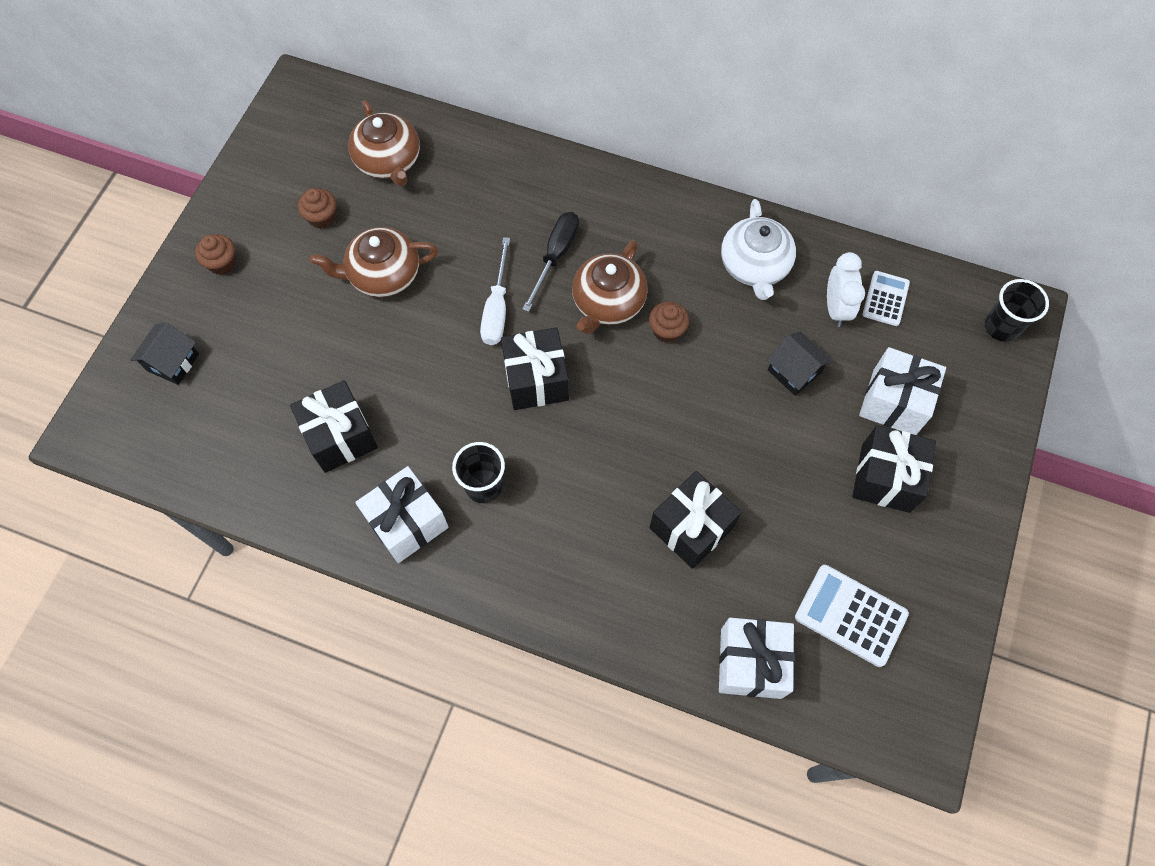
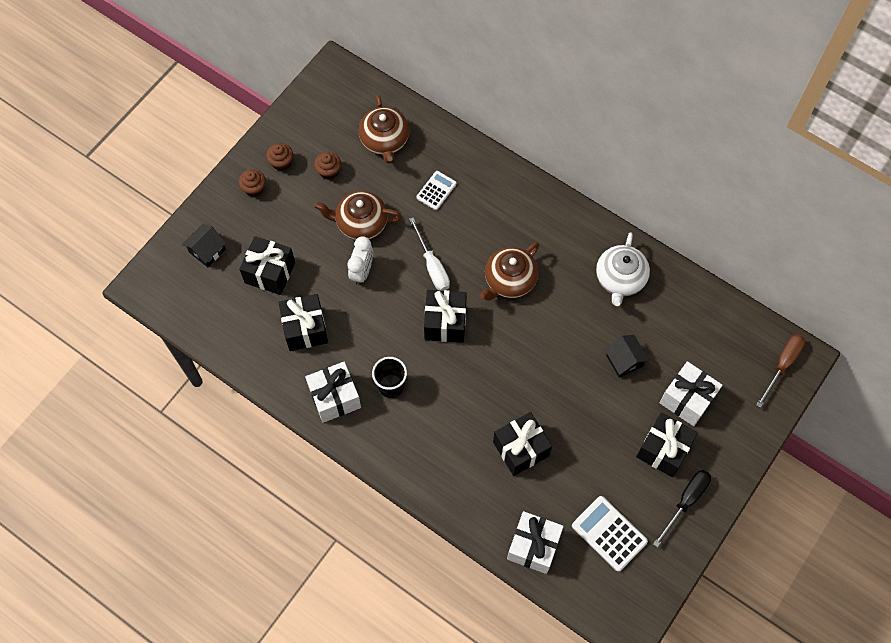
camera: 15 degrees right, 0 degrees up
white screwdriver [480,237,510,345] -> white screwdriver turned 45 degrees counterclockwise [409,217,450,291]
black screwdriver [522,212,579,312] -> black screwdriver moved to [653,470,711,548]
brown cupcake [649,302,689,343] -> brown cupcake moved to [266,143,293,171]
white clock [827,252,865,327] -> white clock moved to [348,236,373,285]
white calculator [863,271,910,326] -> white calculator moved to [416,171,457,210]
black cup [985,279,1049,342] -> brown screwdriver [756,334,805,408]
none -> black gift [239,236,295,295]

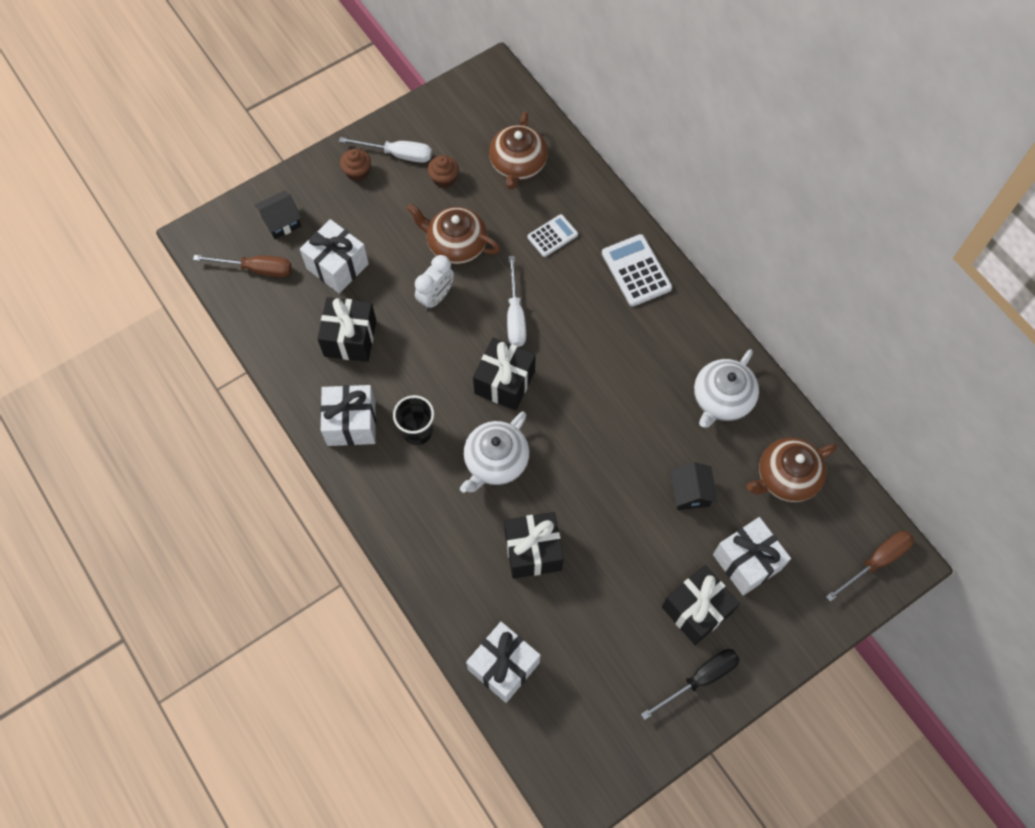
camera: 20 degrees right, 0 degrees up
black gift [239,236,295,295] -> white gift [300,219,369,293]
brown cupcake [266,143,293,171] -> white screwdriver [339,137,432,163]
brown teapot [479,242,539,300] -> brown teapot moved to [746,437,837,502]
white calculator [572,496,648,572] -> white calculator moved to [602,234,672,306]
none -> brown screwdriver [193,255,292,277]
none -> white teapot [460,412,529,493]

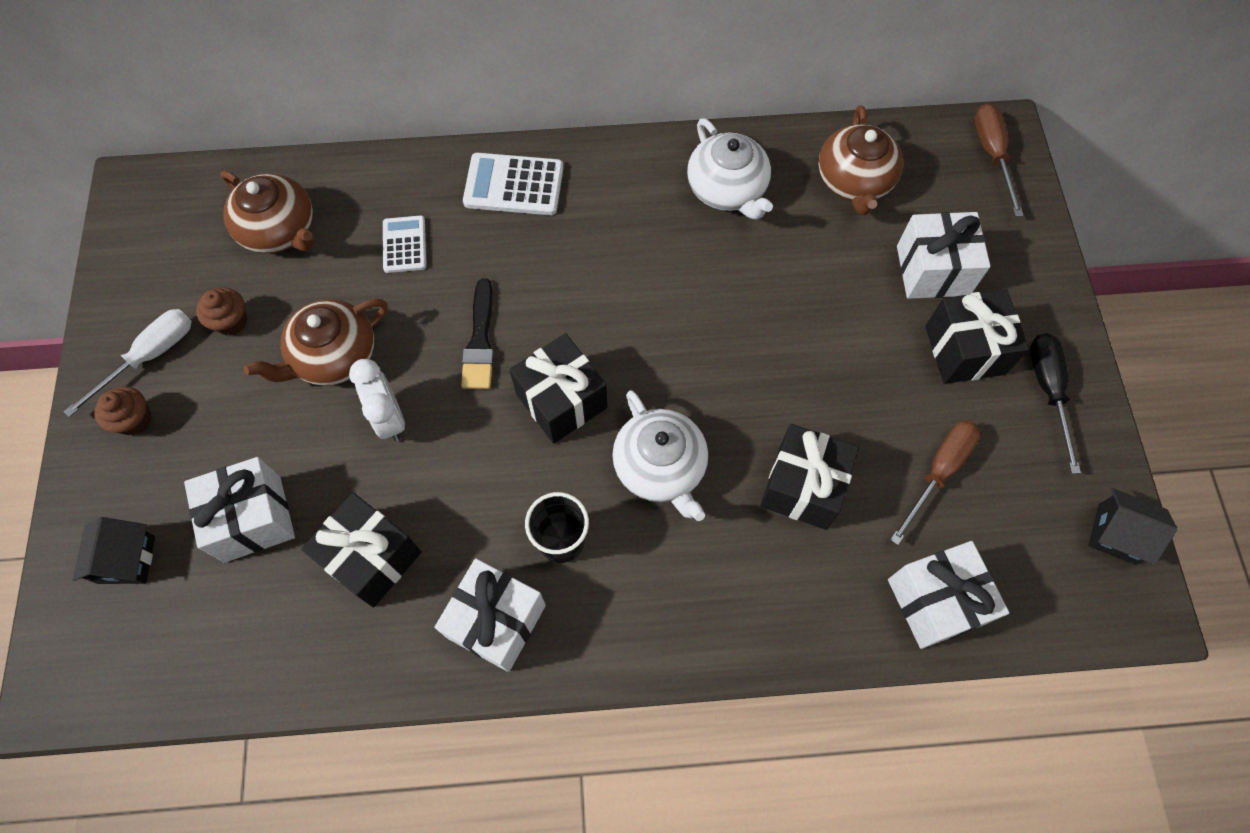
camera: 60 degrees left, 0 degrees up
brown screwdriver [193,255,292,277] -> brown screwdriver moved to [890,420,981,545]
white screwdriver [507,256,526,347] -> black brush [461,279,494,389]
black house [670,462,718,510] -> black house moved to [1088,488,1178,565]

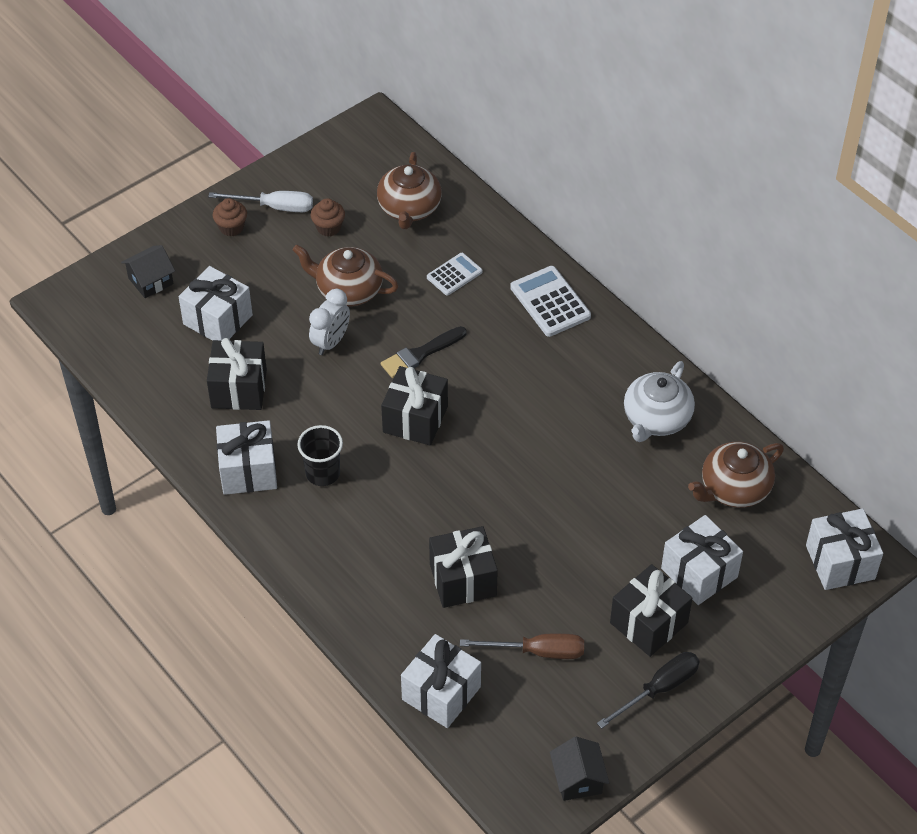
camera: 55 degrees right, 15 degrees down
white teapot [612,390,708,521] -> none
brown screwdriver [974,104,1023,217] -> white gift [806,508,883,590]

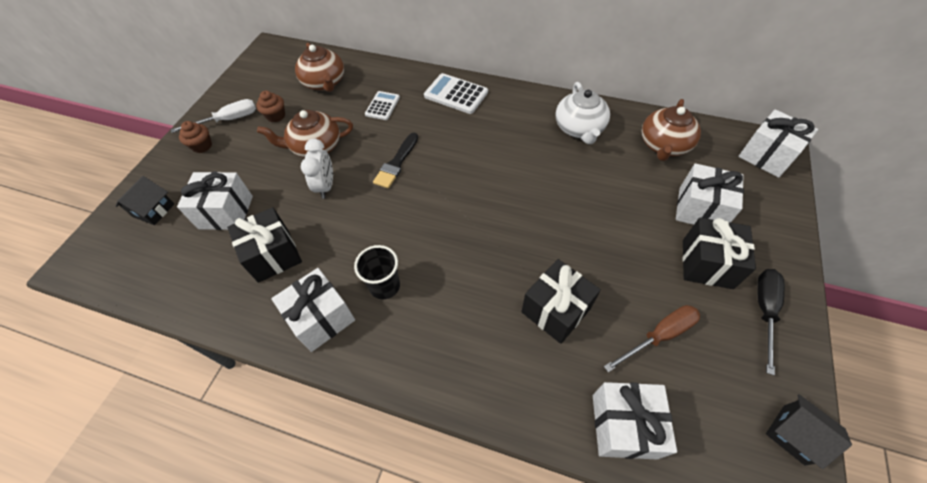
camera: 30 degrees left, 5 degrees up
black gift [381,366,448,446] -> none

